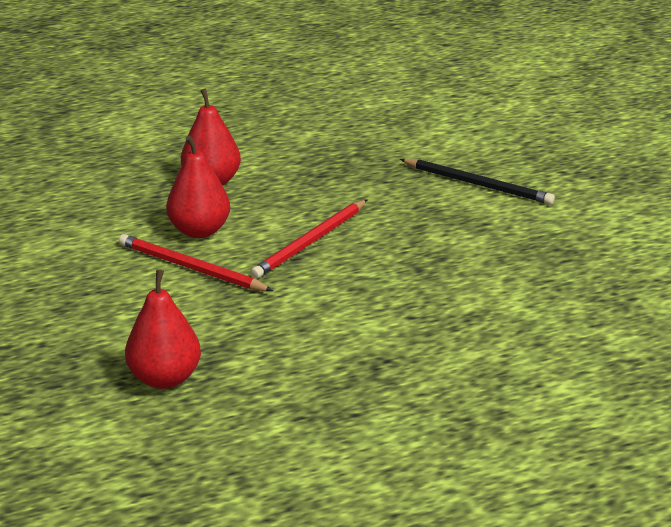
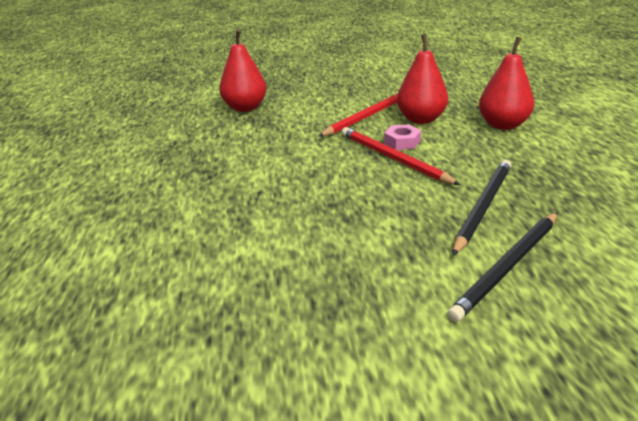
camera: 105 degrees right, 0 degrees up
none -> pink nut [384,124,421,150]
none -> black pencil [453,160,511,256]

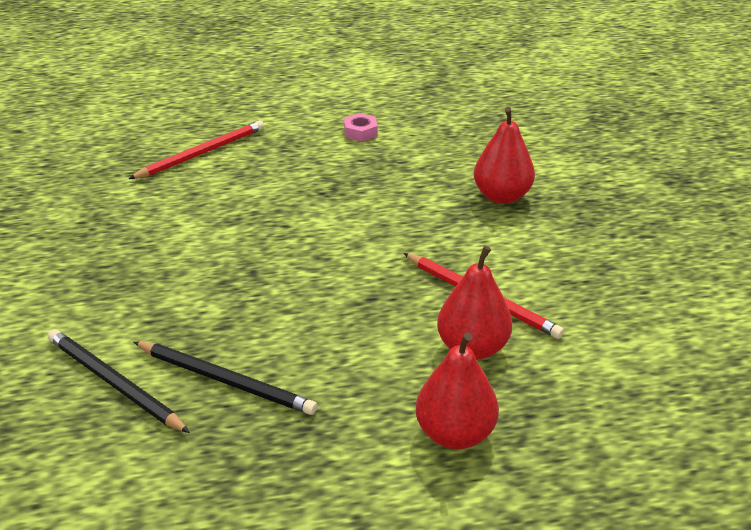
camera: 85 degrees right, 5 degrees up
red pencil [342,127,460,185] -> red pencil moved to [129,120,264,179]
pink nut [384,124,421,150] -> pink nut moved to [344,113,377,142]

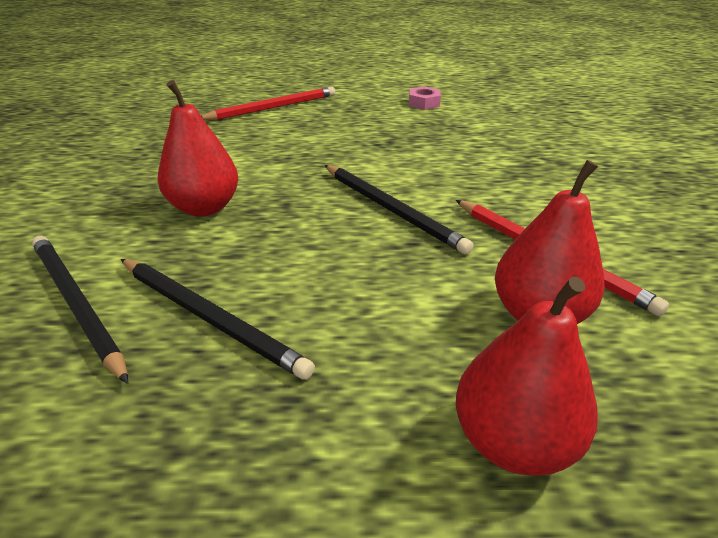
camera: 10 degrees right, 0 degrees up
red pear [474,107,535,204] -> red pear moved to [158,80,238,217]
none -> black pencil [325,165,474,255]

